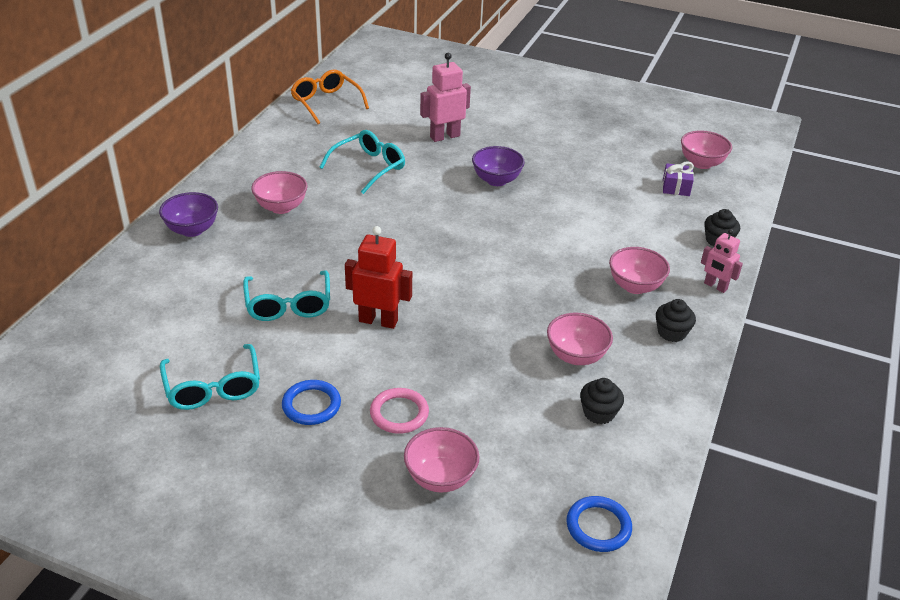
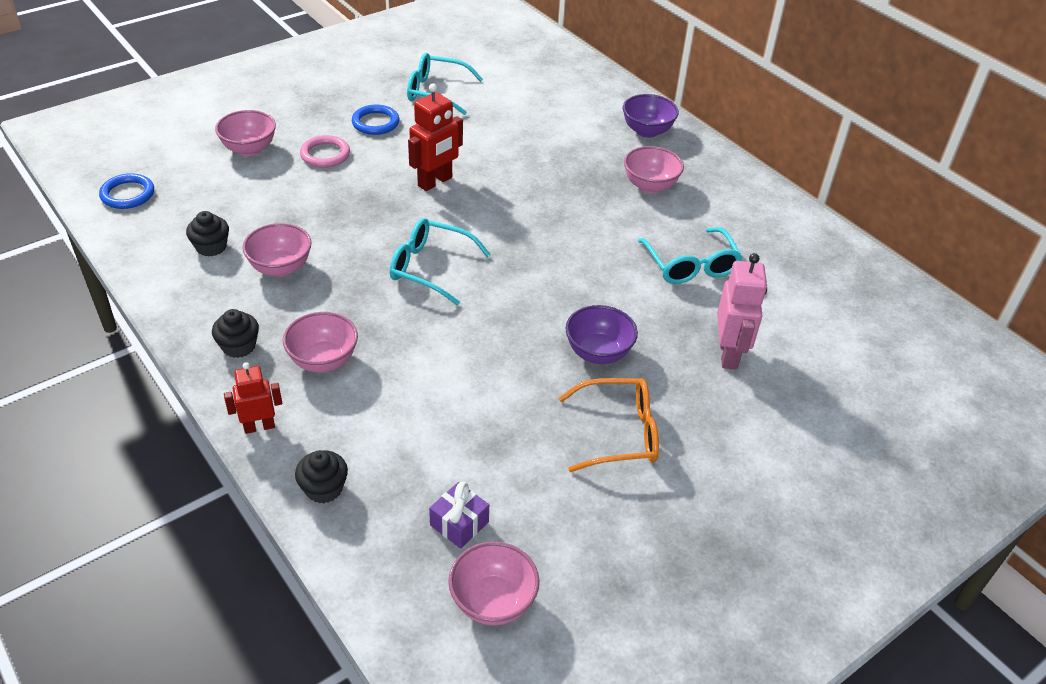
camera: 120 degrees right, 5 degrees up
turquoise glasses [243,270,330,321] -> turquoise glasses moved to [390,218,491,305]
orange glasses [290,69,369,124] -> orange glasses moved to [559,378,659,472]
pink robot [701,229,743,293] -> red robot [224,362,282,434]

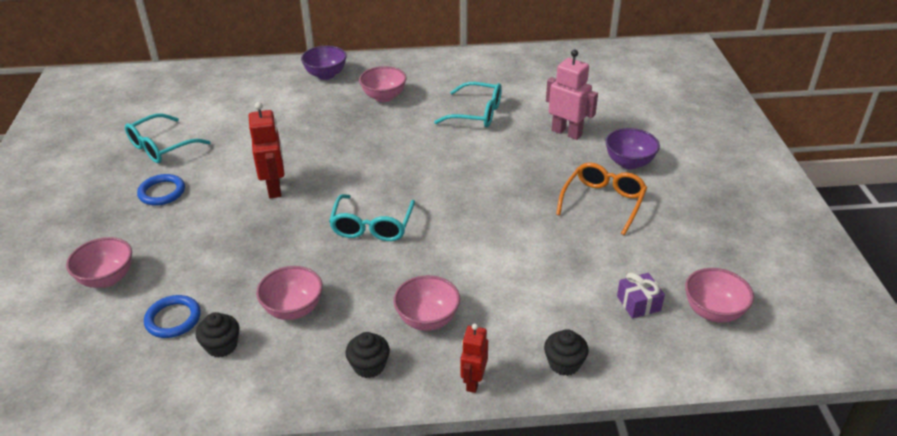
camera: 55 degrees left, 5 degrees down
blue ring [99,173,154,209] -> blue ring moved to [144,295,201,338]
pink ring [300,135,350,168] -> none
turquoise glasses [390,218,491,305] -> turquoise glasses turned 45 degrees counterclockwise [329,194,415,241]
purple bowl [565,305,638,364] -> purple bowl moved to [605,128,660,169]

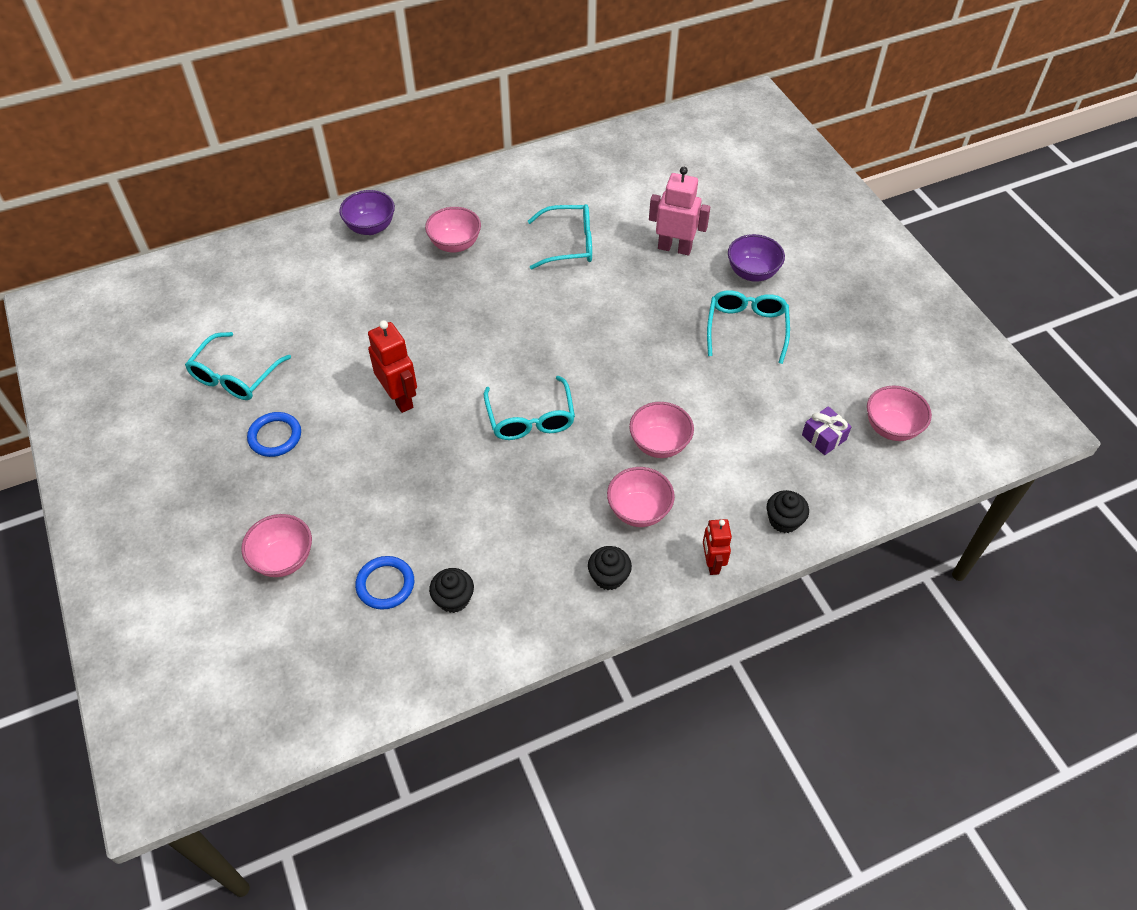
camera: 20 degrees left, 15 degrees up
pink bowl [256,266,323,320] -> pink bowl moved to [629,402,694,458]
orange glasses [556,162,647,235] -> turquoise glasses [707,290,790,364]

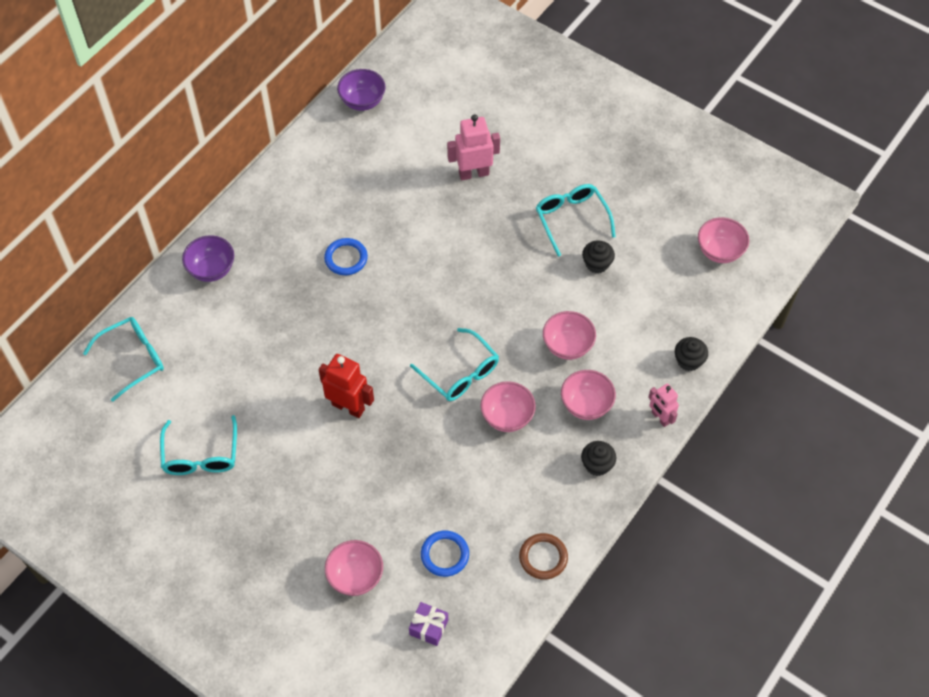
camera: 30 degrees left, 5 degrees up
blue ring [247,412,301,457] -> blue ring moved to [324,238,368,275]
pink bowl [425,207,481,252] -> pink bowl moved to [480,381,536,432]
black cupcake [429,568,474,613] -> black cupcake moved to [582,240,615,274]
turquoise glasses [528,204,592,269] -> turquoise glasses moved to [83,317,164,402]
red robot [703,519,732,575] -> pink robot [648,383,679,427]
purple bowl [728,234,785,282] -> purple bowl moved to [337,69,385,111]
purple gift [802,406,852,455] -> purple gift moved to [409,602,448,646]
none -> brown ring [519,533,568,580]

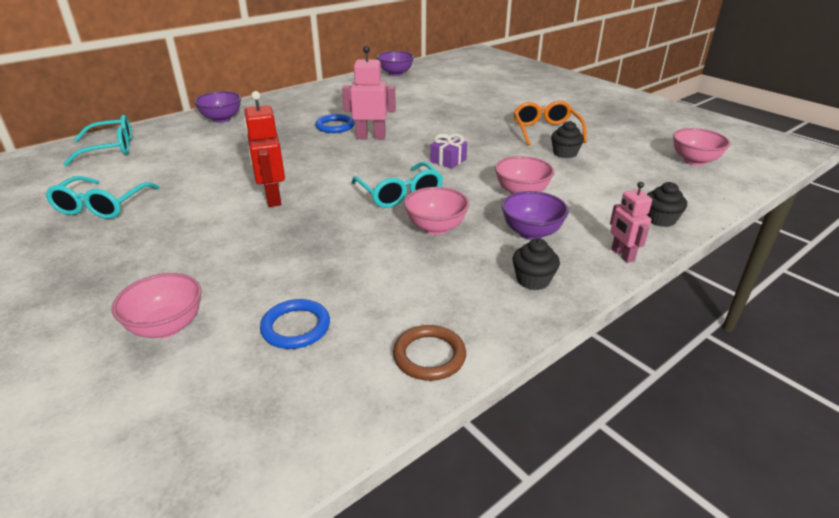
camera: 15 degrees right, 25 degrees down
red robot [319,354,374,418] -> red robot turned 150 degrees counterclockwise [244,91,285,207]
purple gift [409,602,448,646] -> purple gift moved to [430,134,467,169]
pink robot [447,114,500,180] -> pink robot moved to [342,46,396,139]
turquoise glasses [536,184,616,257] -> orange glasses [514,101,586,146]
pink bowl [561,370,616,420] -> purple bowl [502,191,569,240]

